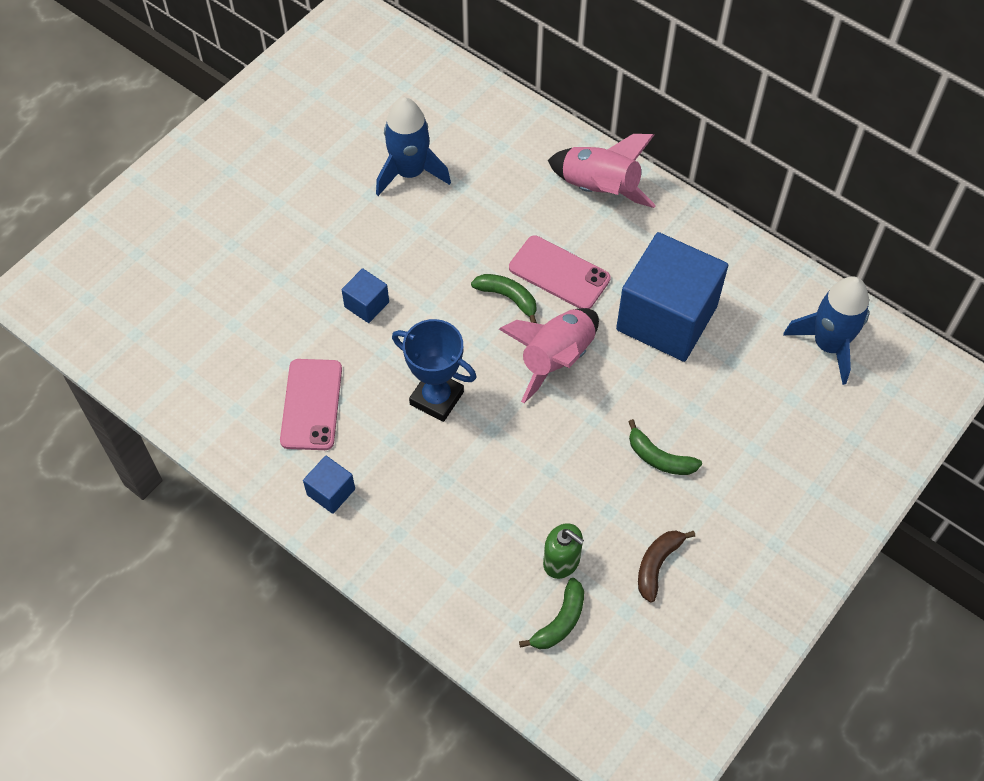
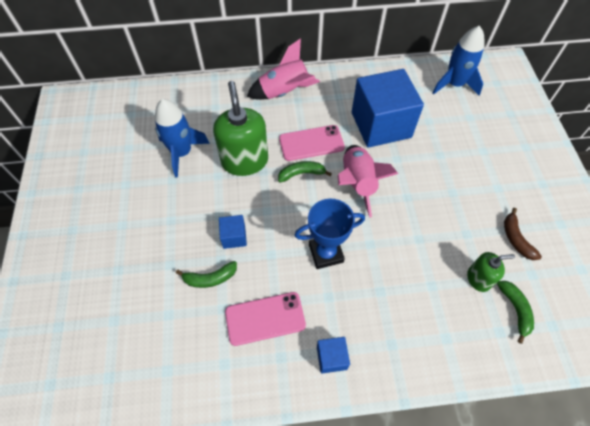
camera: 45 degrees left, 0 degrees up
pink phone [280,359,342,450] -> pink phone turned 60 degrees counterclockwise [225,292,306,346]
green banana [628,419,702,475] -> green banana moved to [176,261,237,288]
none -> green soap dispenser [213,81,268,176]

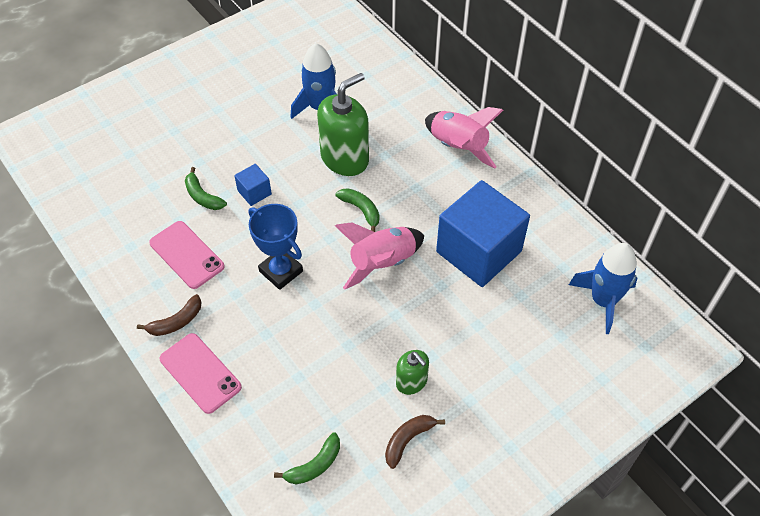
camera: 60 degrees right, 5 degrees down
pink phone [279,125,345,161] -> pink phone moved to [159,333,242,414]
blue cube [317,337,350,373] -> brown banana [137,294,202,336]
green soap dispenser [467,252,515,292] -> green soap dispenser moved to [396,350,429,395]

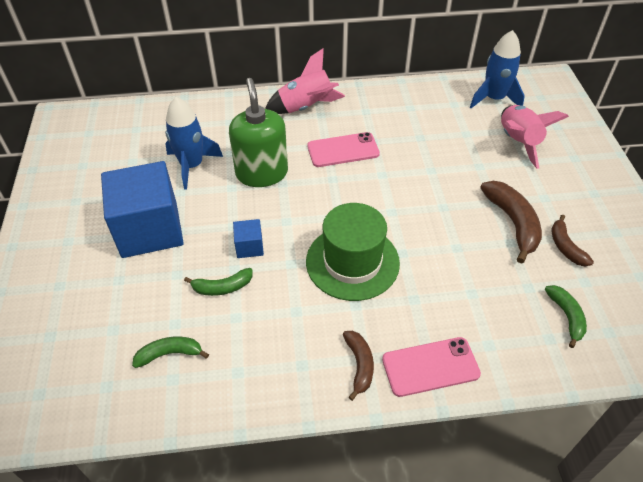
camera: 60 degrees left, 5 degrees down
pink phone [149,221,225,289] -> pink phone moved to [307,132,380,167]
blue trophy [249,204,303,290] -> green hat [306,203,400,301]
pink rocket [335,222,424,289] -> pink rocket moved to [501,105,569,169]
green banana [336,188,380,232] -> green banana moved to [132,337,209,368]
green soap dispenser [396,350,429,395] -> brown banana [480,181,542,264]
blue cube [436,180,530,287] -> blue cube moved to [101,161,184,258]

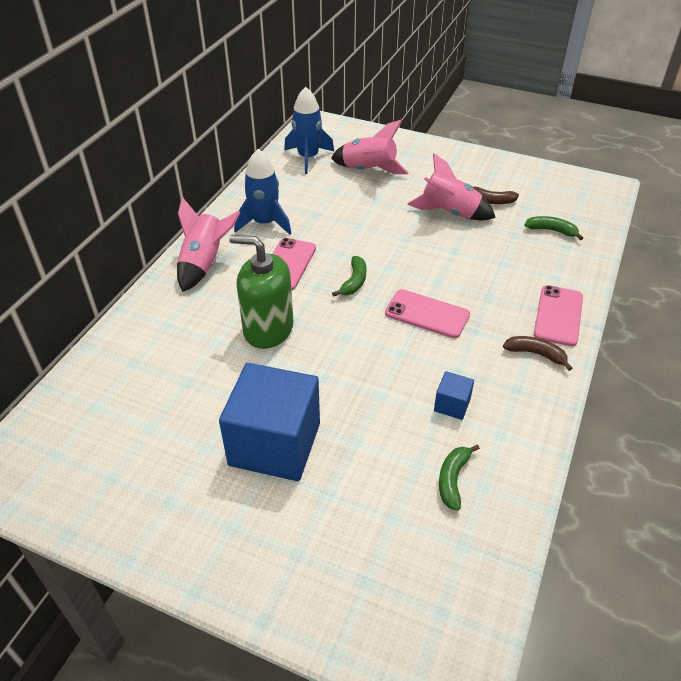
camera: 60 degrees left, 5 degrees down
blue rocket [165,97,223,190] -> blue rocket moved to [234,149,292,235]
green banana [184,268,253,296] -> green banana moved to [332,256,367,297]
blue cube [233,219,264,258] -> blue cube moved to [434,371,474,420]
green hat [306,203,400,301] -> pink phone [385,289,470,338]
brown banana [480,181,542,264] -> pink rocket [407,153,496,221]

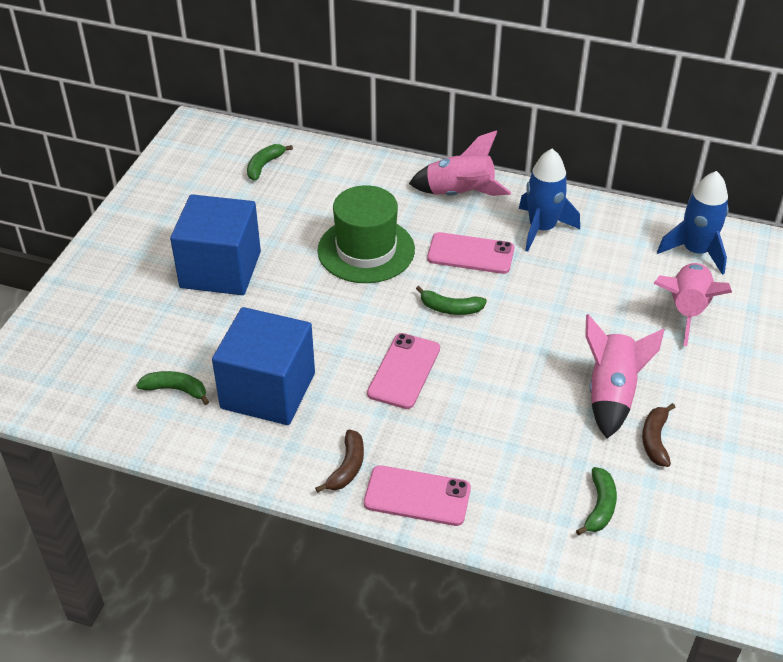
camera: 85 degrees right, 0 degrees up
green soap dispenser [229,235,294,349] -> green hat [317,185,415,283]
blue cube [434,371,474,420] -> blue cube [212,307,315,425], size x2.35
none -> green banana [247,144,293,181]

